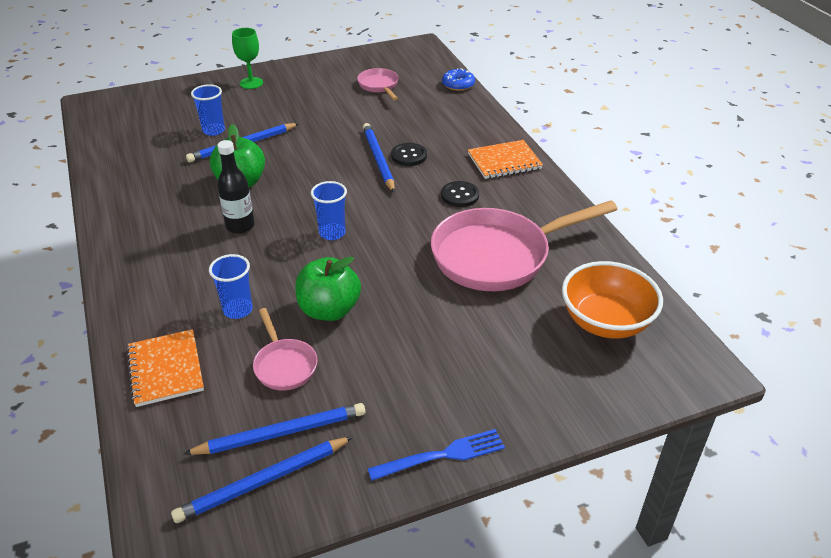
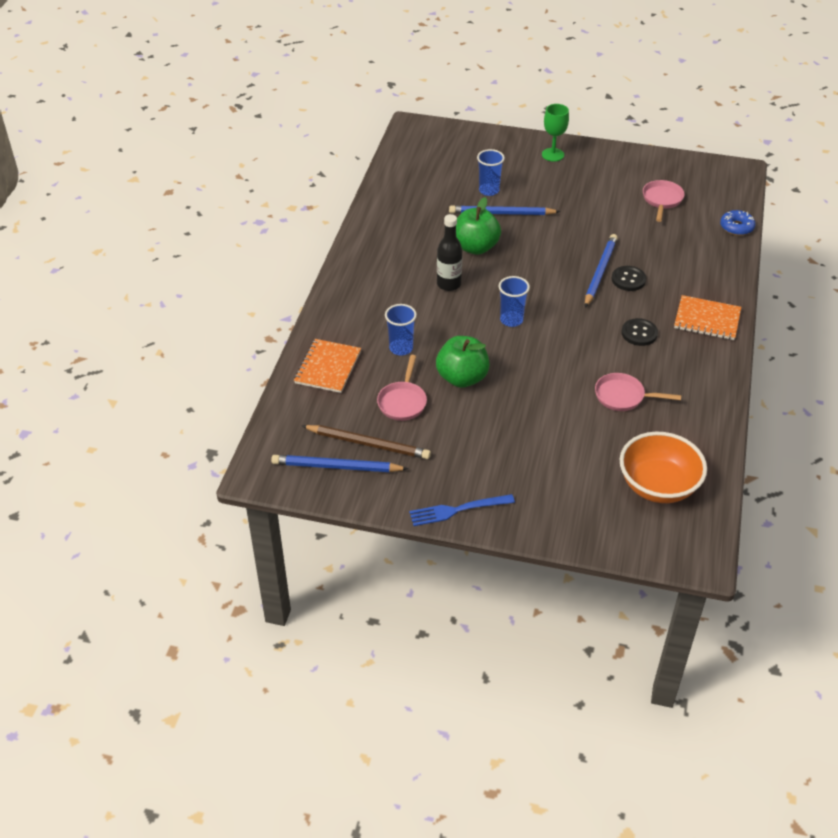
camera: 35 degrees right, 5 degrees up
blue pencil [183,403,365,455] -> brown pencil [302,425,431,459]
blue fork [368,429,505,481] -> blue fork turned 150 degrees clockwise [409,494,515,526]
pink pan [431,200,618,291] -> pink pan [595,373,681,411], size x0.47

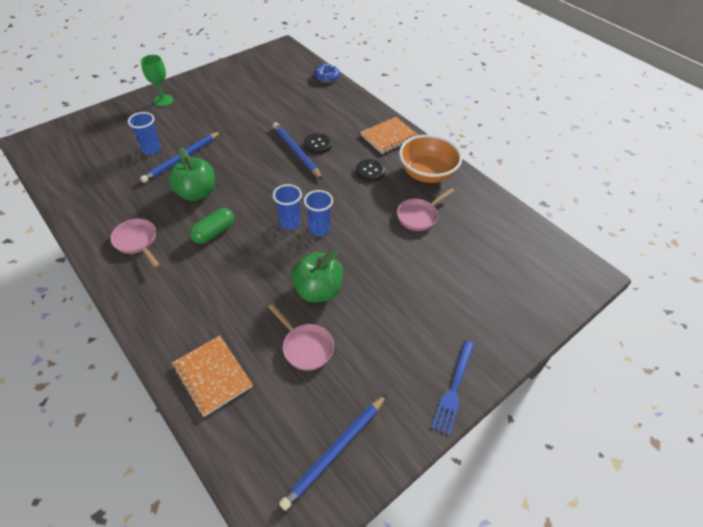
camera: 55 degrees left, 5 degrees up
brown pencil [302,425,431,459] -> none
blue cup [385,304,417,355] -> blue cup moved to [304,190,333,236]
black bottle [437,214,462,291] -> green capsule [190,208,234,244]
orange bowl [620,432,707,503] -> orange bowl moved to [399,135,462,183]
pink pan [643,180,685,222] -> pink pan moved to [110,218,160,268]

